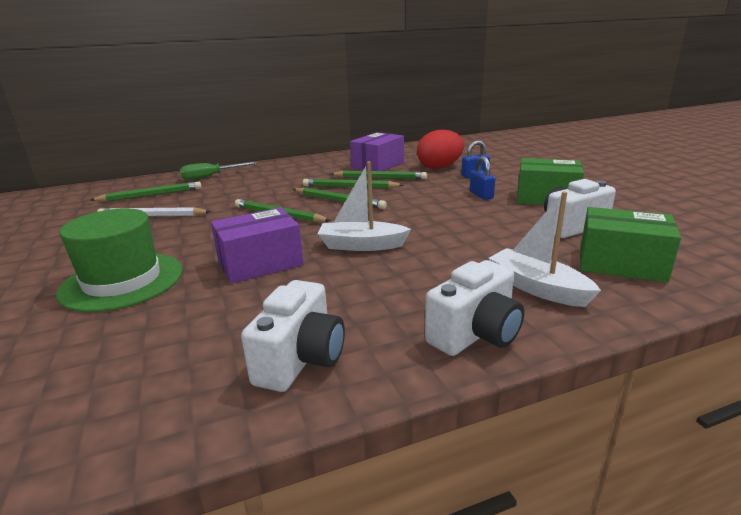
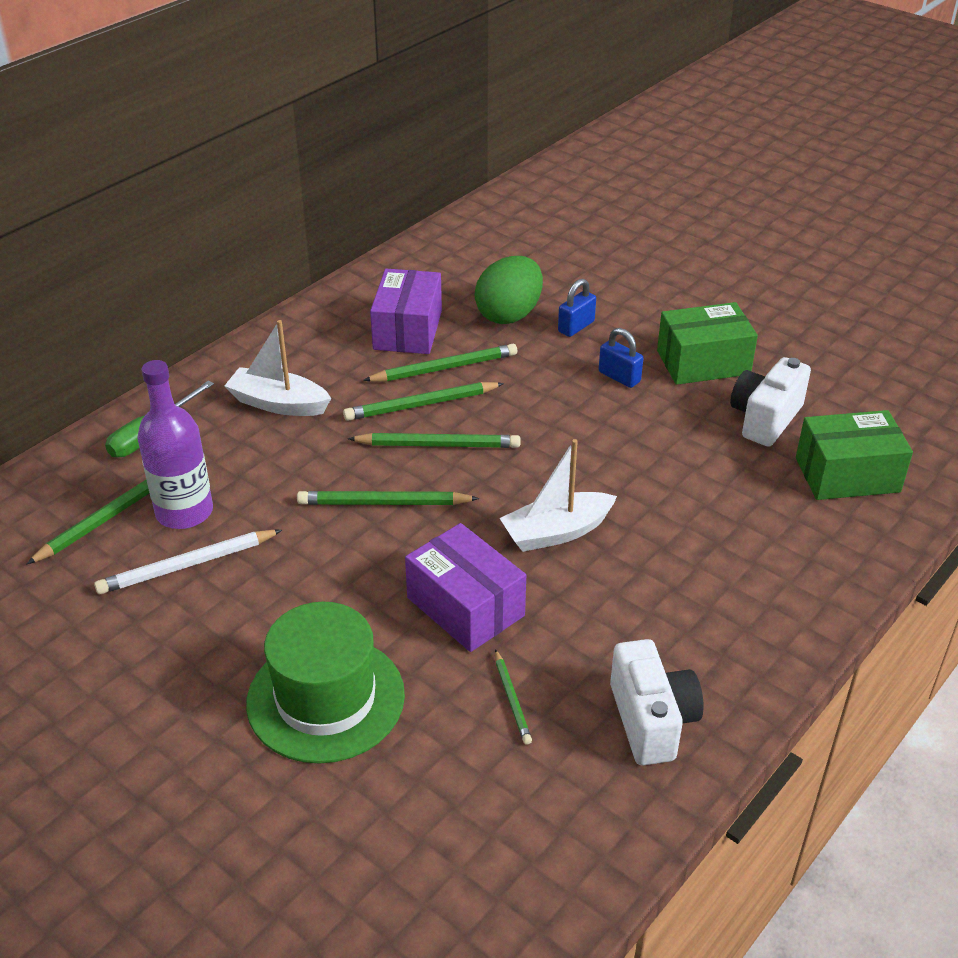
camera: 30 degrees left, 15 degrees up
purple box [211,207,304,284] -> purple box turned 75 degrees counterclockwise [405,523,526,652]
red egg [417,130,464,169] -> green egg [475,256,543,324]
white camera [425,260,524,356] -> none
white boat [488,191,601,307] -> white boat moved to [225,320,331,416]
none -> purple bottle [137,360,213,529]
none -> green pencil [495,649,532,744]

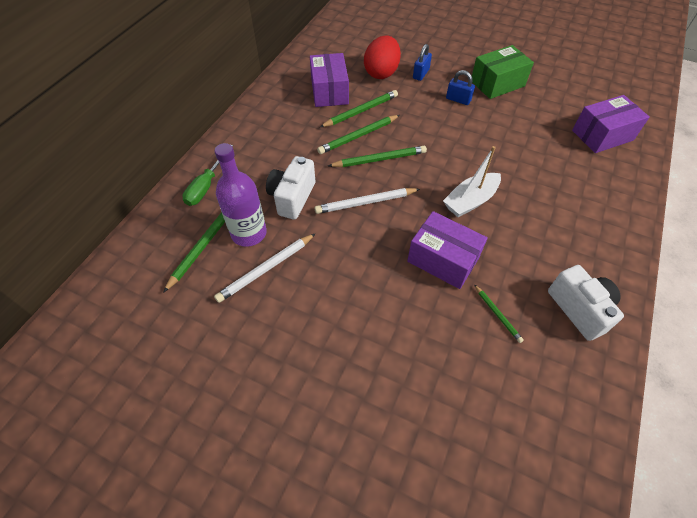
camera: 15 degrees left, 15 degrees up
white boat [225,320,331,416] -> none
green hat [246,602,405,764] -> none
green pencil [297,491,480,505] -> white pencil [315,188,420,214]
green egg [475,256,543,324] -> red egg [364,35,401,79]
white camera [730,357,811,447] -> white camera moved to [266,156,315,220]
green box [796,410,913,500] -> purple box [572,95,650,153]

